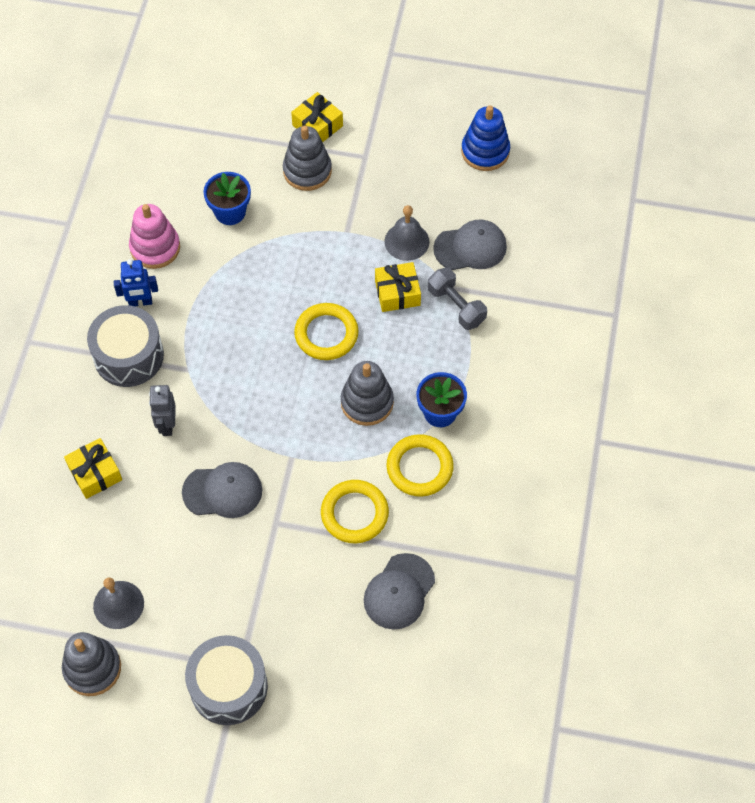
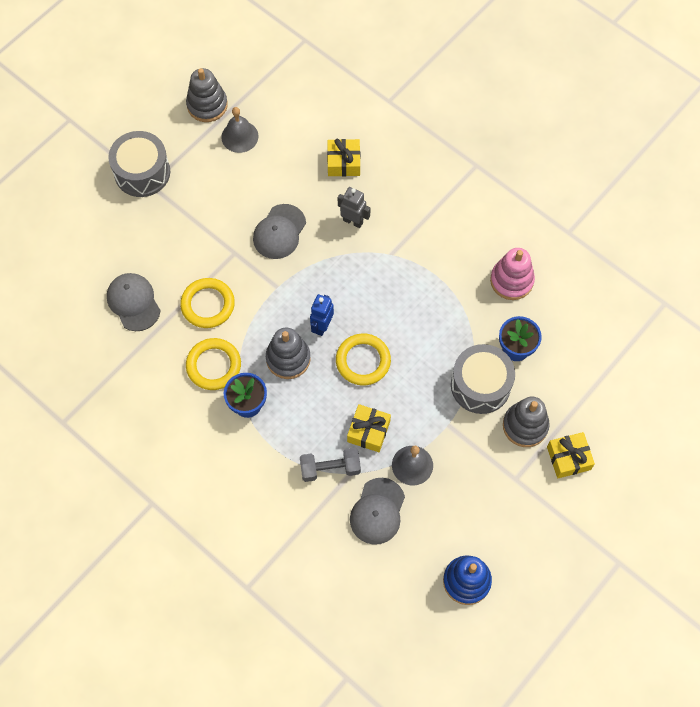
camera: 120 degrees right, 5 degrees up
grey drum [87,305,164,387] -> grey drum moved to [451,344,515,414]
blue robot [114,259,158,307] -> blue robot moved to [310,294,334,336]

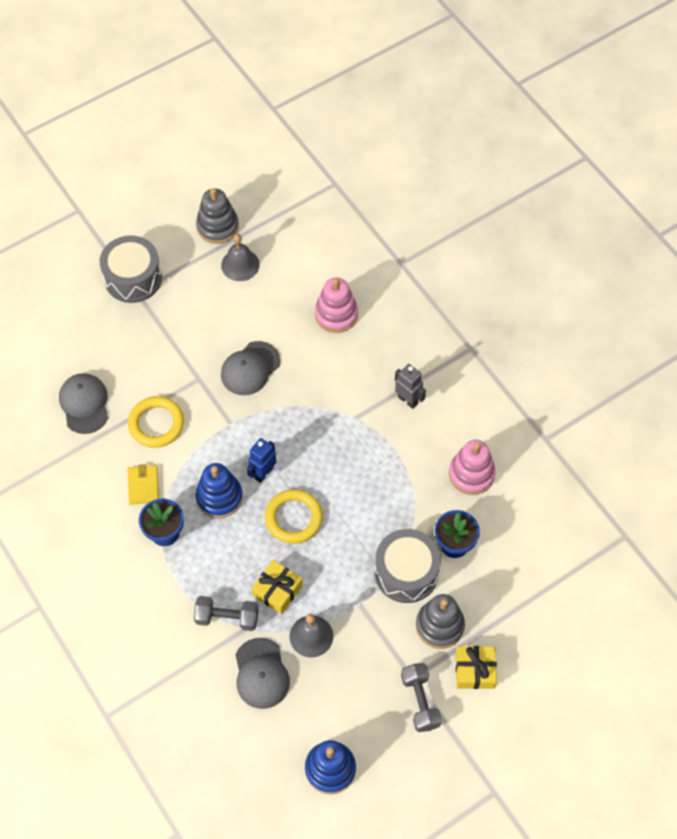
camera: 15 degrees right, 5 degrees down
yellow ring [186,338,241,390] -> yellow wallet [127,464,159,505]
grey stacking toy [266,328,311,379] -> blue stacking toy [195,463,243,518]
yellow gift [327,139,360,176] -> pink stacking toy [315,277,358,333]
grey robot [338,187,371,228] -> grey robot moved to [395,364,426,409]
grey cap [350,478,405,545] -> grey cap turned 45 degrees counterclockwise [236,638,290,709]
none -> grey dumbbell [401,663,442,732]

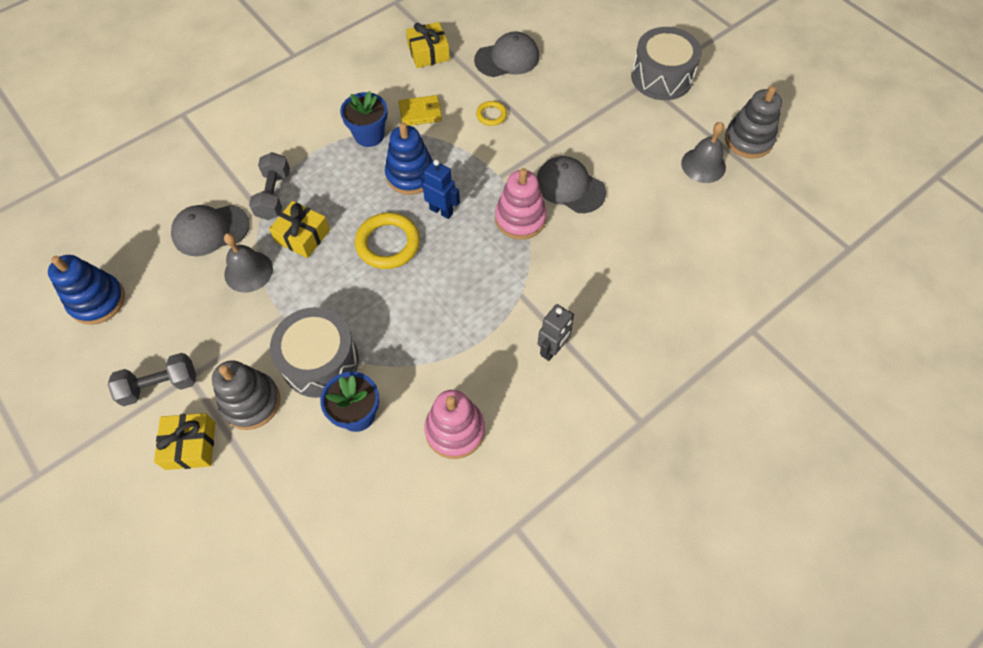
camera: 85 degrees right, 0 degrees up
yellow ring [128,396,184,448] -> yellow ring [476,101,507,126], size x0.53
pink stacking toy [315,277,358,333] -> pink stacking toy moved to [495,168,547,240]
none -> yellow gift [406,22,450,68]

